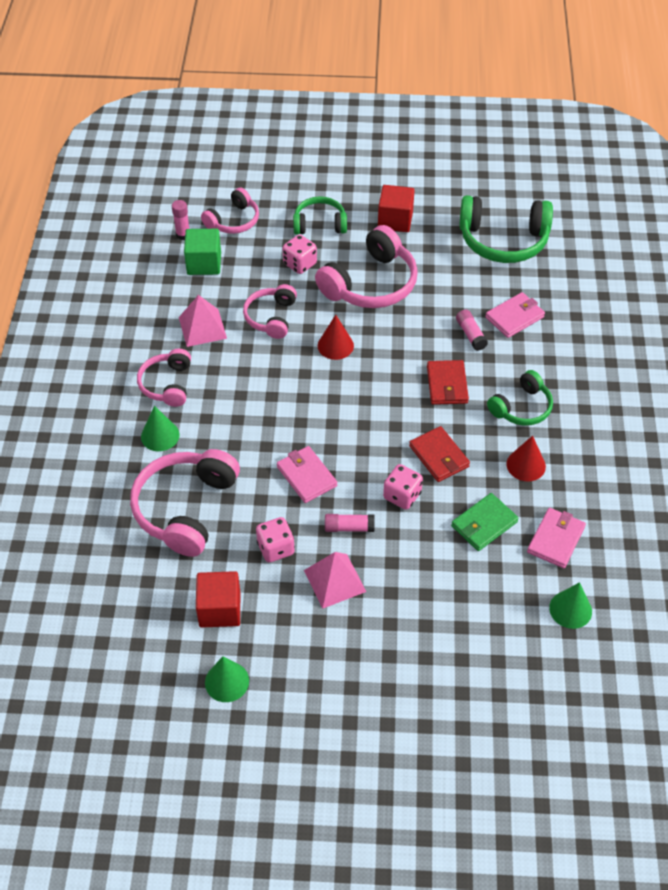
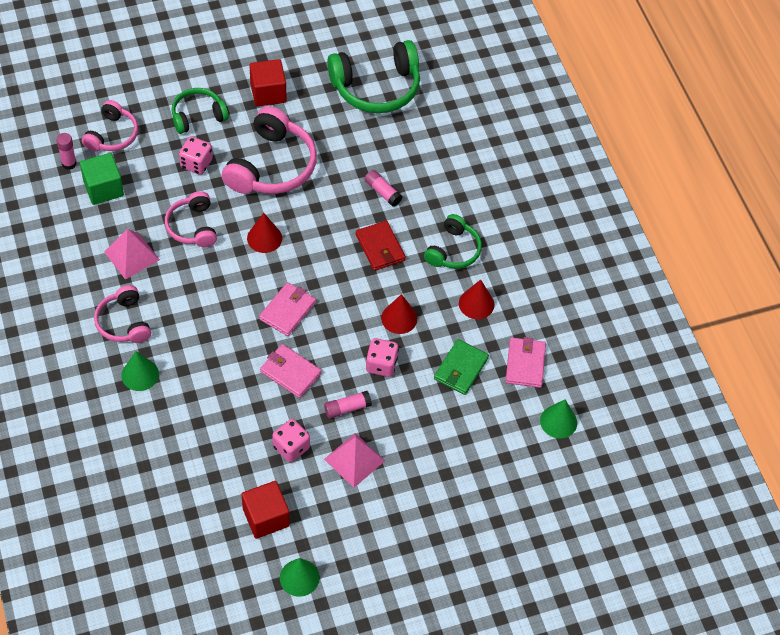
camera: 25 degrees left, 5 degrees up
pink headphones [130,449,240,557] -> none
red wallet [409,426,470,482] -> red cone [381,294,417,334]
pink wallet [485,292,545,338] -> pink wallet moved to [259,282,316,336]

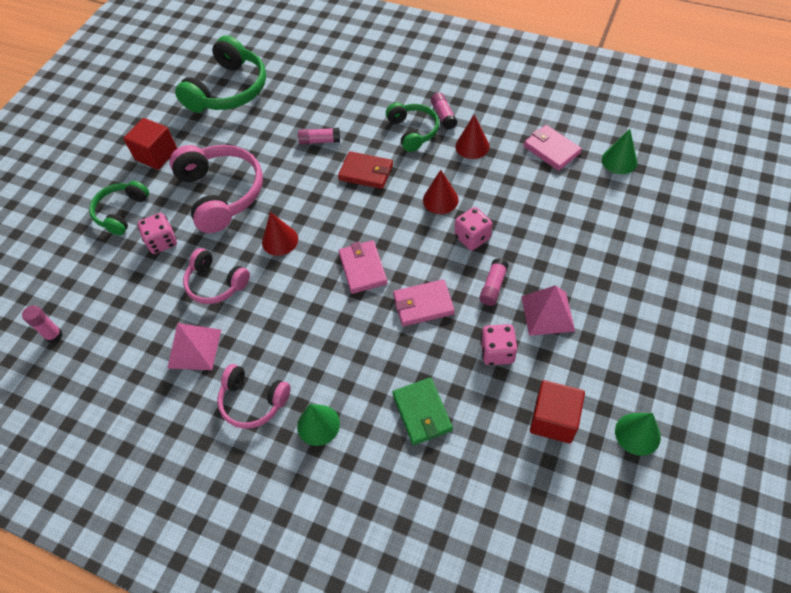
camera: 40 degrees left, 0 degrees up
green cube [80,153,124,205] -> none
pink headphones [82,100,138,152] -> none
green wallet [434,339,489,395] -> green wallet moved to [393,377,453,445]
none -> pink glue stick [431,92,457,130]

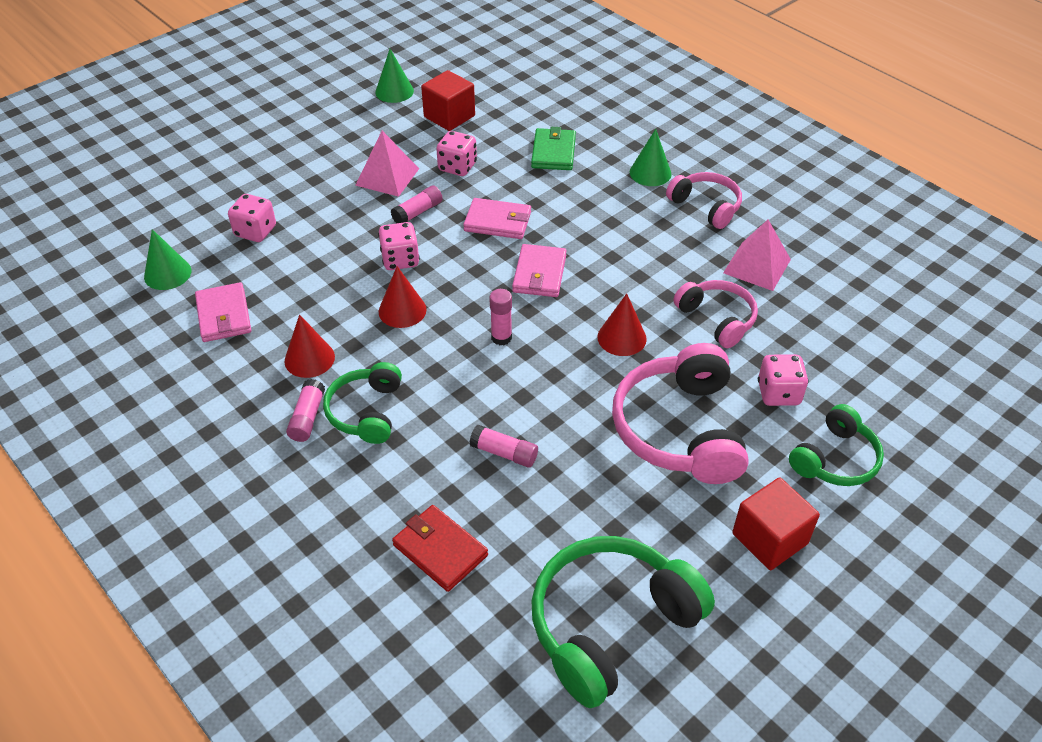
camera: 160 degrees left, 10 degrees down
pink glue stick [22,305,63,343] -> pink glue stick moved to [490,289,512,345]
red wallet [338,151,393,189] -> red wallet moved to [392,505,488,592]
none -> pink dice [228,194,276,242]

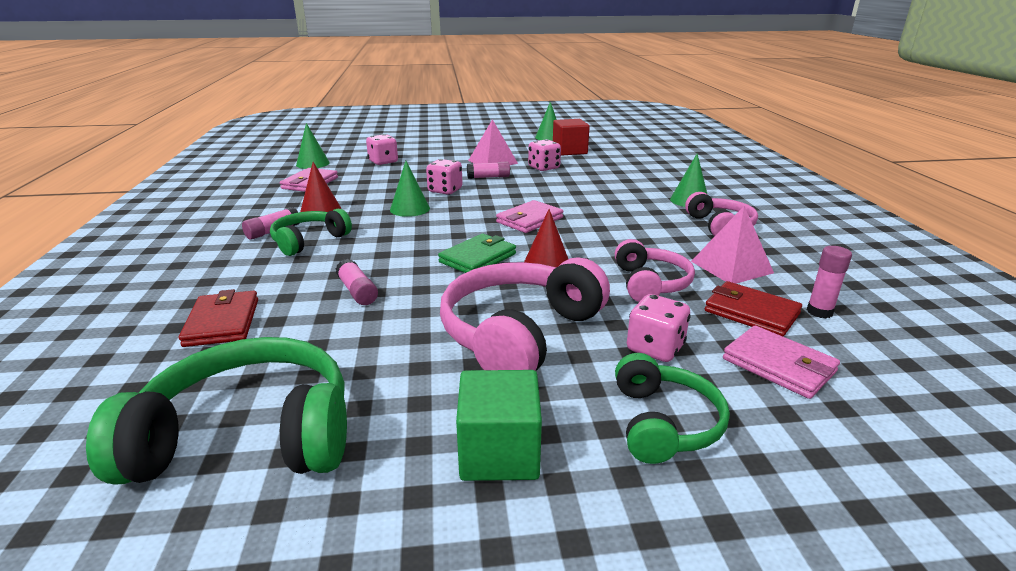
camera: 35 degrees right, 20 degrees down
red cone [379,266,427,328] -> green cone [390,161,430,217]
pink wallet [463,198,531,239] -> pink wallet moved to [723,326,840,399]
pink glue stick [490,289,512,345] -> pink glue stick moved to [807,246,852,318]
green wallet [531,127,576,170] -> green wallet moved to [438,234,516,273]
red cube [732,477,820,570] -> green cube [456,370,542,481]
green headphones [789,404,884,486] -> green headphones turned 75 degrees counterclockwise [615,353,730,464]
none -> red wallet [705,281,802,336]

